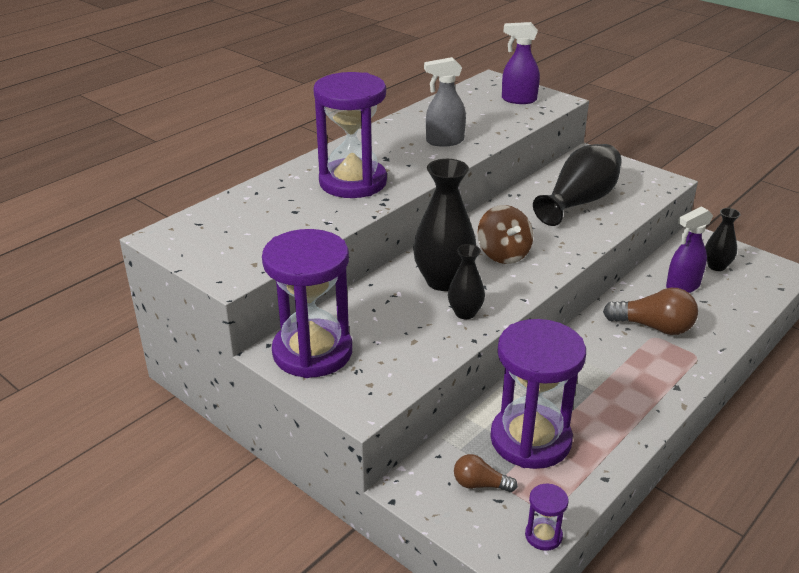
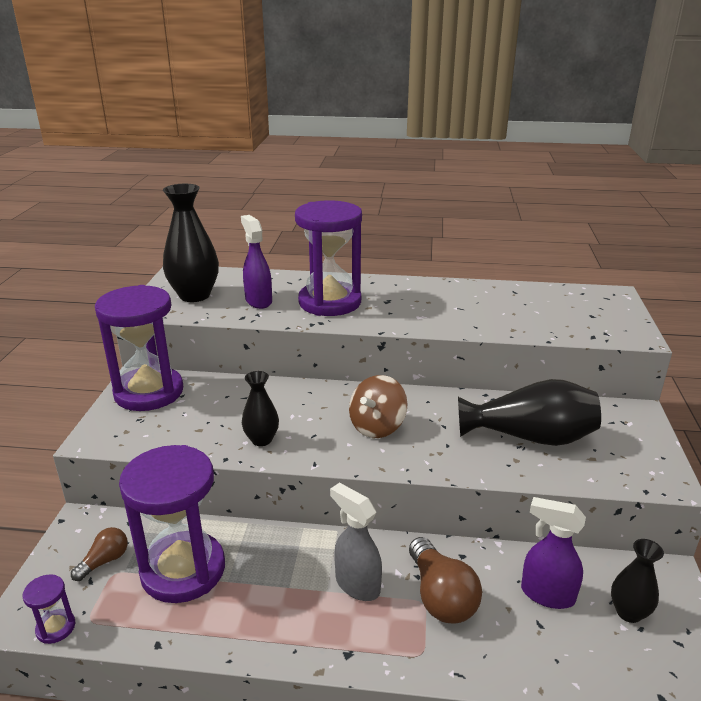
camera: 55 degrees right, 5 degrees down
black vase [413,159,476,291] -> black vase moved to [163,184,219,302]
grey spray bottle [424,57,466,147] -> grey spray bottle moved to [330,483,382,601]
brown light bulb [454,454,518,492] -> brown light bulb turned 60 degrees clockwise [71,527,128,581]
purple spray bottle [502,22,540,104] -> purple spray bottle moved to [241,215,272,309]

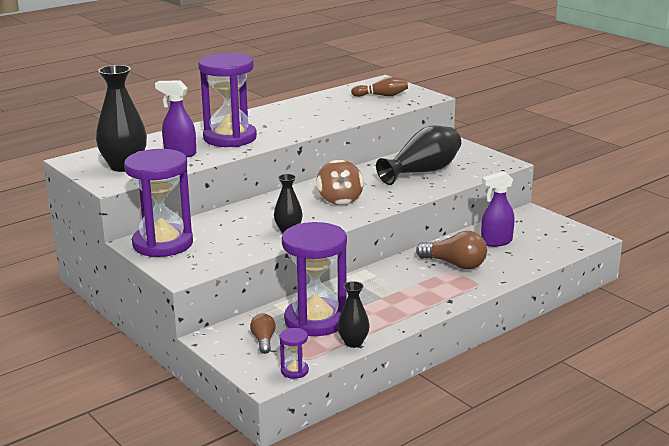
camera: 45 degrees left, 5 degrees down
grey spray bottle [330,483,382,601] -> none
black vase [611,539,664,623] -> black vase moved to [338,281,370,348]
none -> brown bowling pin [351,77,408,97]

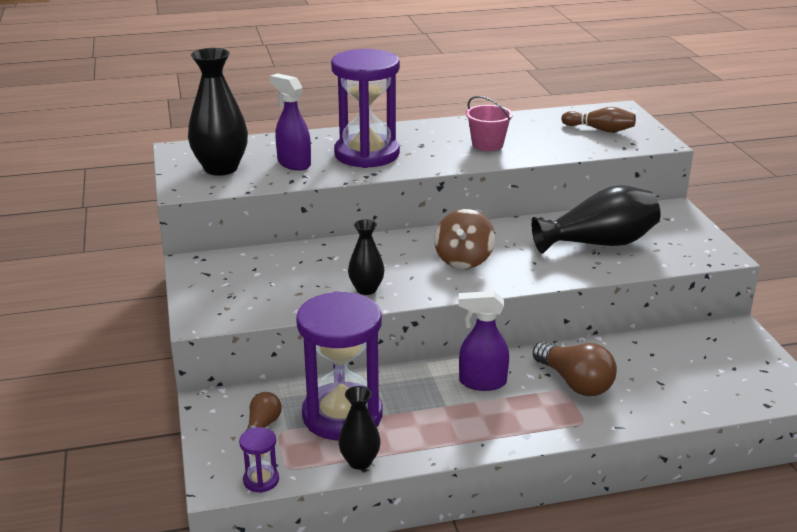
camera: 25 degrees right, 5 degrees up
purple hourglass [124,149,193,257] -> none
purple spray bottle [481,171,514,247] -> purple spray bottle moved to [458,291,509,391]
none -> pink bucket [466,96,513,151]

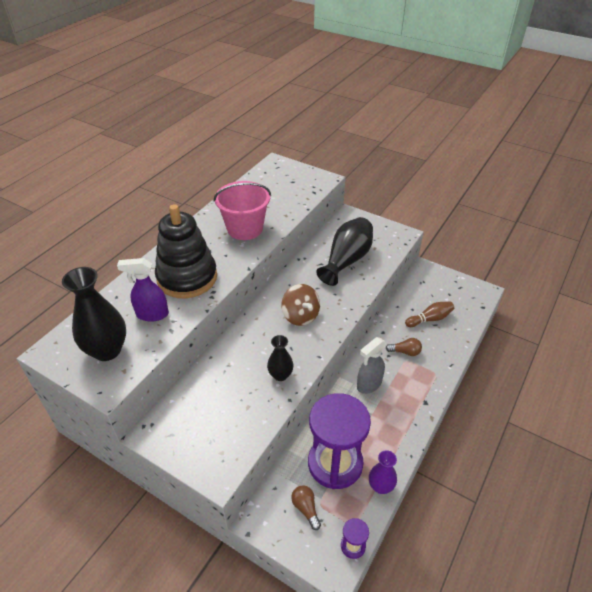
camera: 45 degrees left, 15 degrees up
purple hourglass [331,49,400,168] -> black stacking toy [155,204,217,298]
black vase [339,386,381,470] -> purple vase [369,450,397,494]
purple spray bottle [458,291,509,391] -> grey spray bottle [357,337,386,394]
pink bucket [466,96,513,151] -> pink bucket [214,181,271,240], size x1.64
brown light bulb [533,341,617,396] -> brown light bulb [386,338,422,356], size x0.58
brown bowling pin [561,107,636,132] -> brown bowling pin moved to [405,302,454,327]

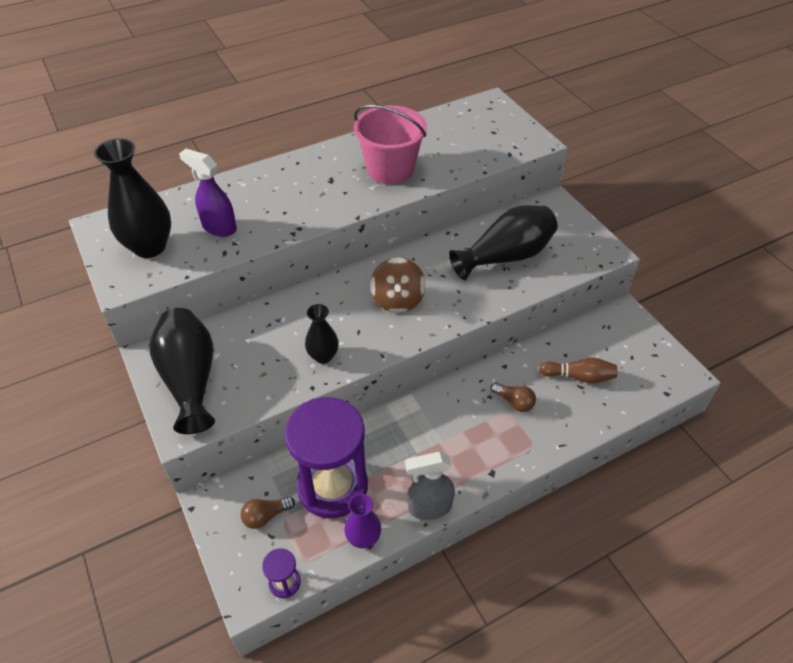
camera: 30 degrees right, 5 degrees up
black stacking toy [155,204,217,298] -> none
brown light bulb [291,485,321,530] -> brown light bulb turned 120 degrees counterclockwise [241,497,295,529]
grey spray bottle [357,337,386,394] -> grey spray bottle moved to [405,452,455,520]
none -> black vase [150,308,215,434]

